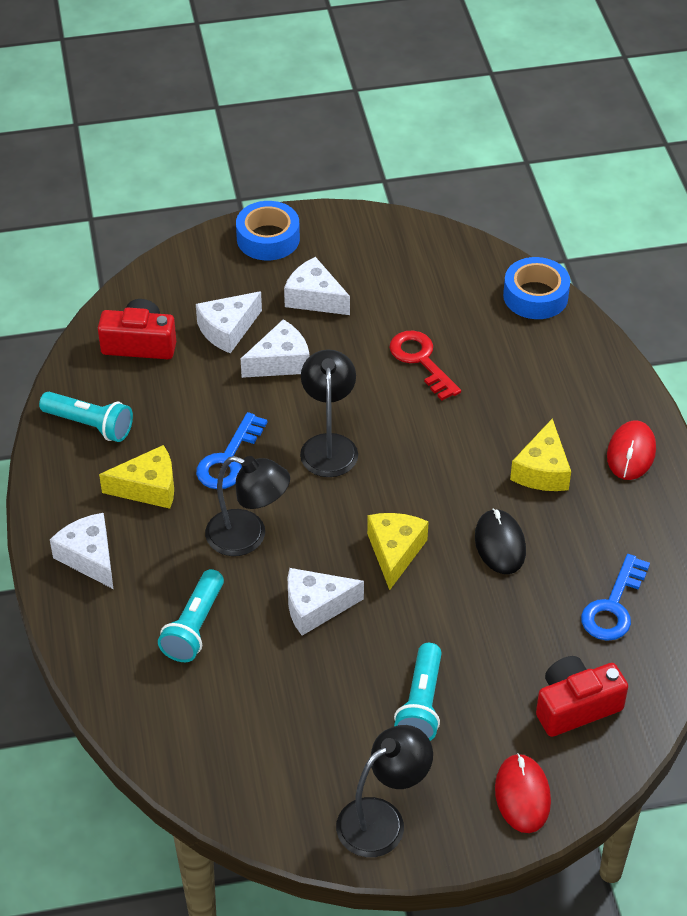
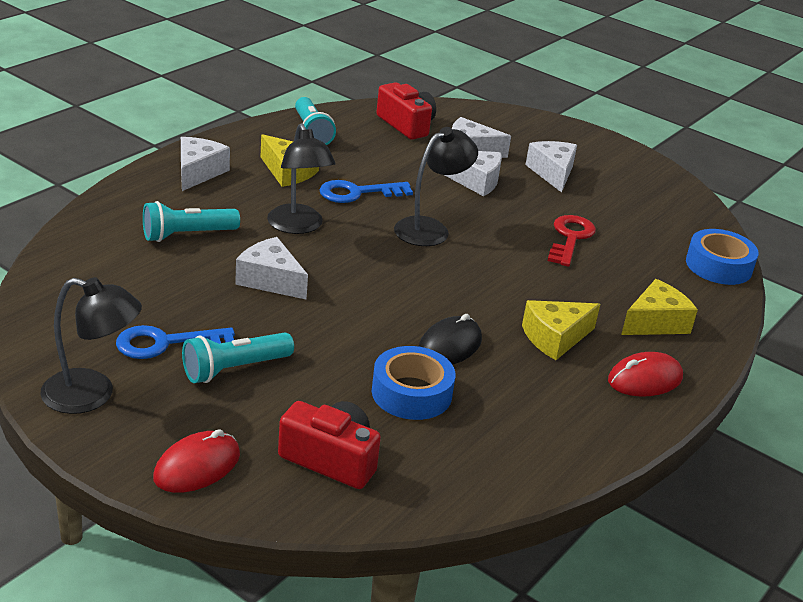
camera: 45 degrees right, 15 degrees down
blue tape [236,201,300,260] -> blue tape moved to [372,346,455,420]
yellow cheese [367,513,428,590] -> yellow cheese moved to [621,279,698,335]
blue key [581,554,650,641] -> blue key moved to [116,325,235,359]

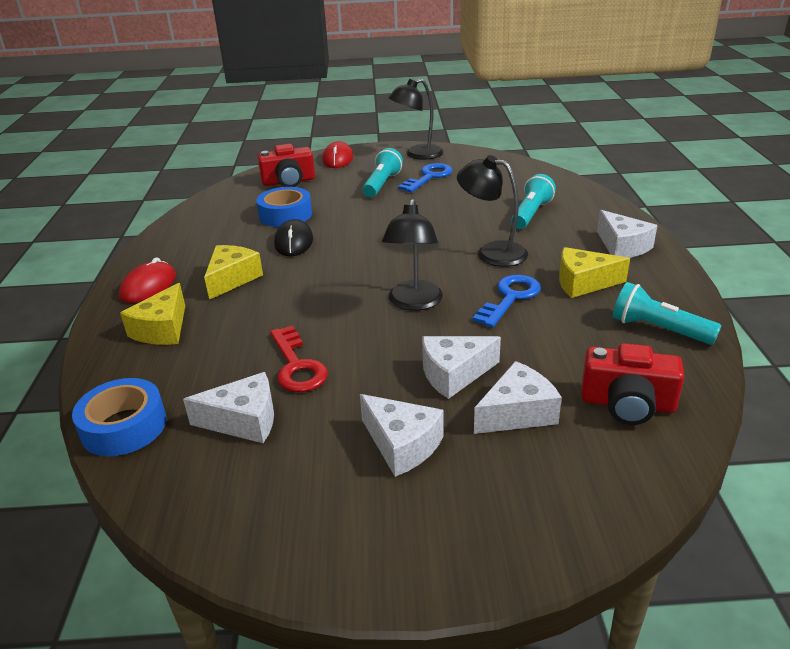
camera: 145 degrees right, 0 degrees up
white cheese [235,237,308,299] -> white cheese moved to [183,372,274,443]

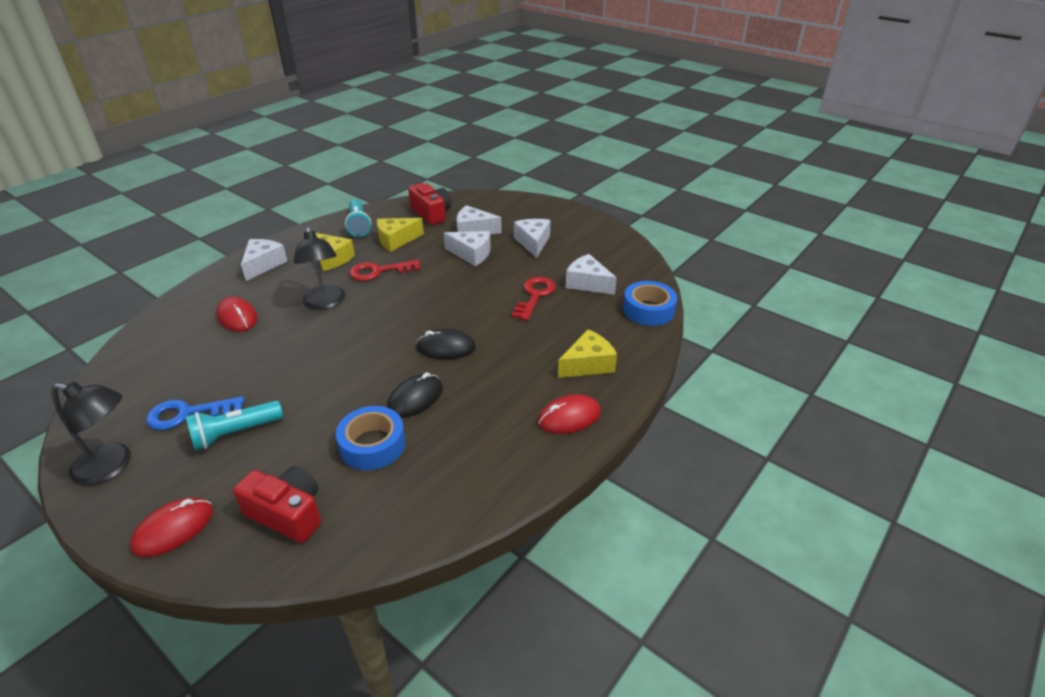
camera: 140 degrees left, 5 degrees up
yellow cheese [204,245,263,300] -> yellow cheese moved to [377,218,424,252]
black lamp [382,199,443,311] -> none
blue key [472,275,541,328] -> red key [349,260,420,281]
turquoise flashlight [511,174,556,229] -> red mouse [216,296,257,332]
none -> black mouse [416,329,476,360]

